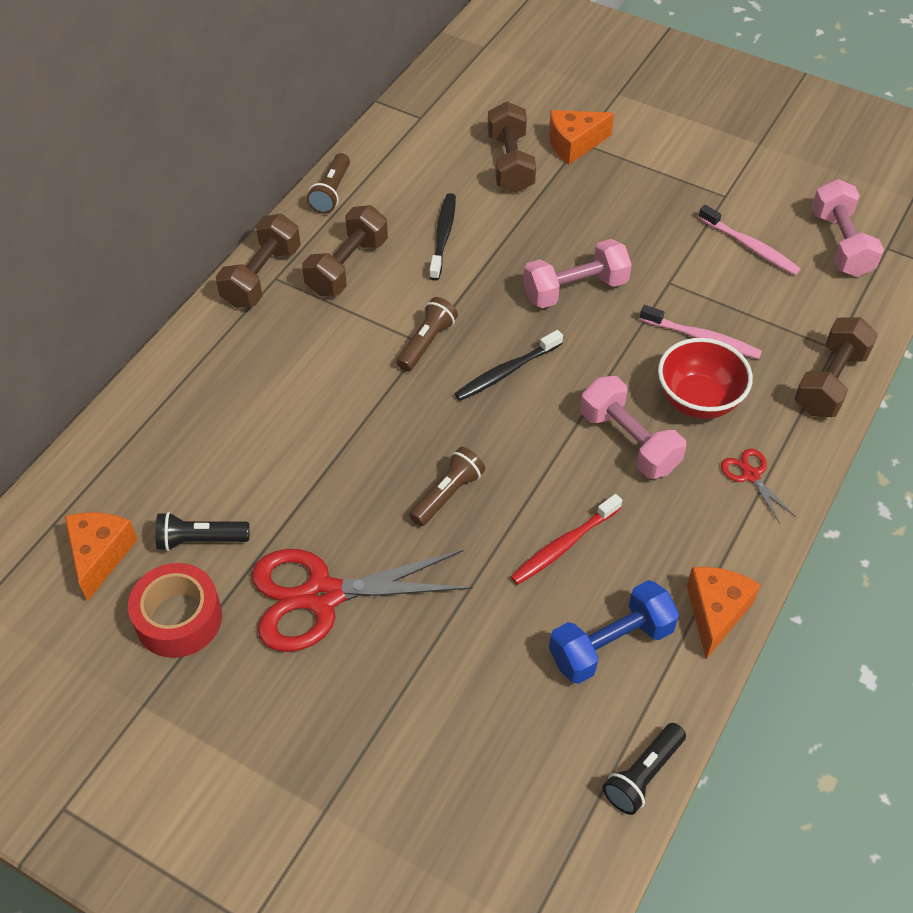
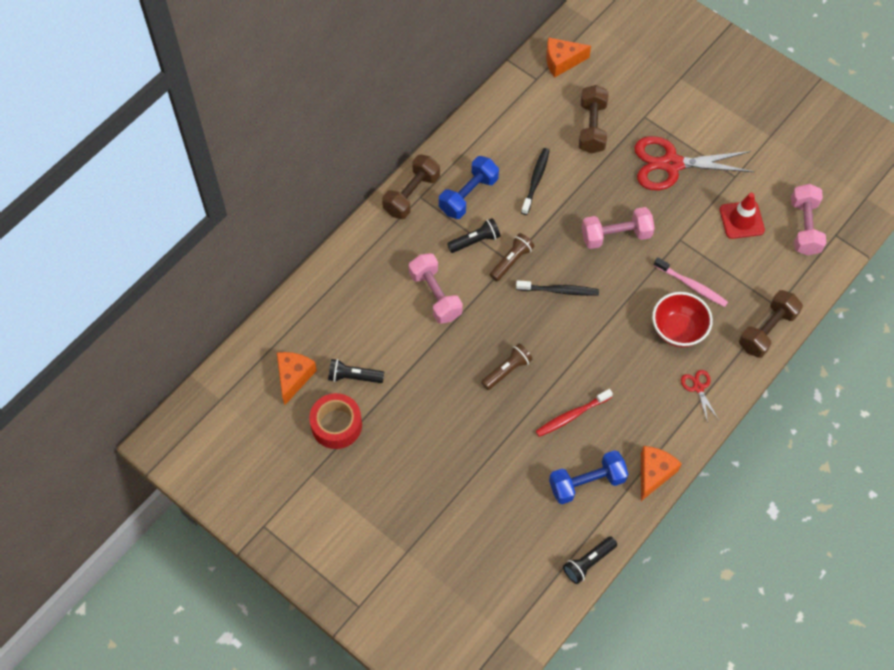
camera: 10 degrees right, 10 degrees up
red scissors [252,549,473,652] -> red scissors moved to [634,136,754,190]
brown dumbbell [302,205,388,296] -> blue dumbbell [439,156,499,219]
brown flashlight [307,153,350,214] -> none
black toothbrush [454,330,563,401] -> black toothbrush turned 150 degrees counterclockwise [516,280,599,296]
orange cheese [549,110,614,164] -> orange cheese moved to [546,37,591,78]
pink dumbbell [580,376,686,479] -> pink dumbbell moved to [409,253,463,324]
pink toothbrush [698,205,801,275] -> red traffic cone [720,193,765,239]
none -> black flashlight [447,218,501,253]

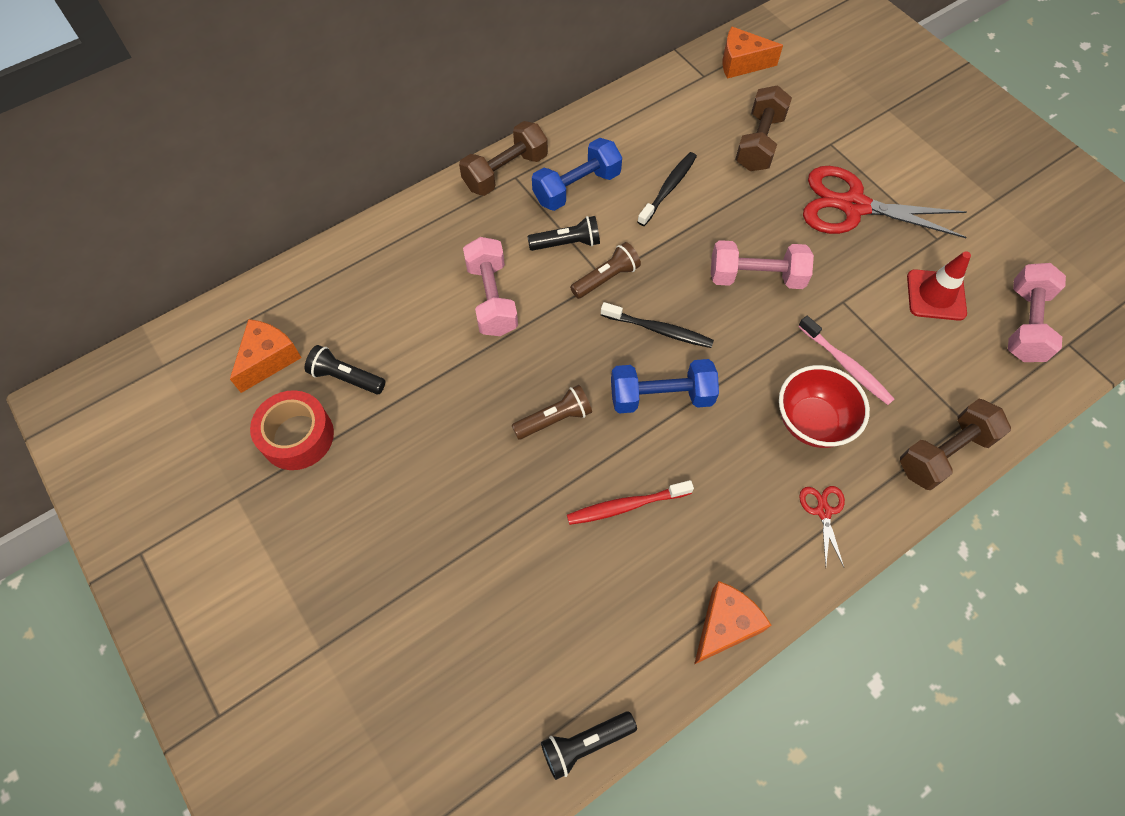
camera: 15 degrees right, 0 degrees up
blue dumbbell [549,450,628,504] -> blue dumbbell moved to [611,359,719,413]

